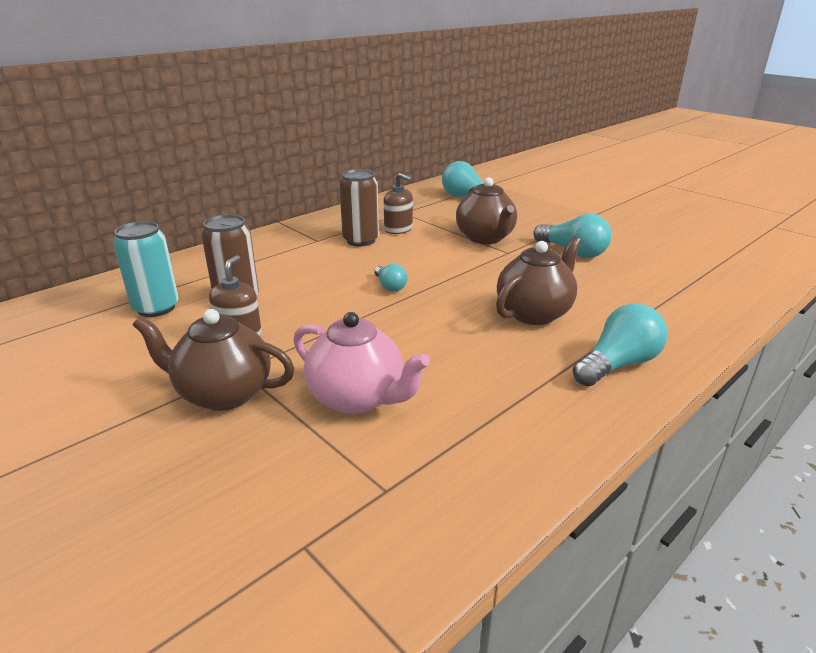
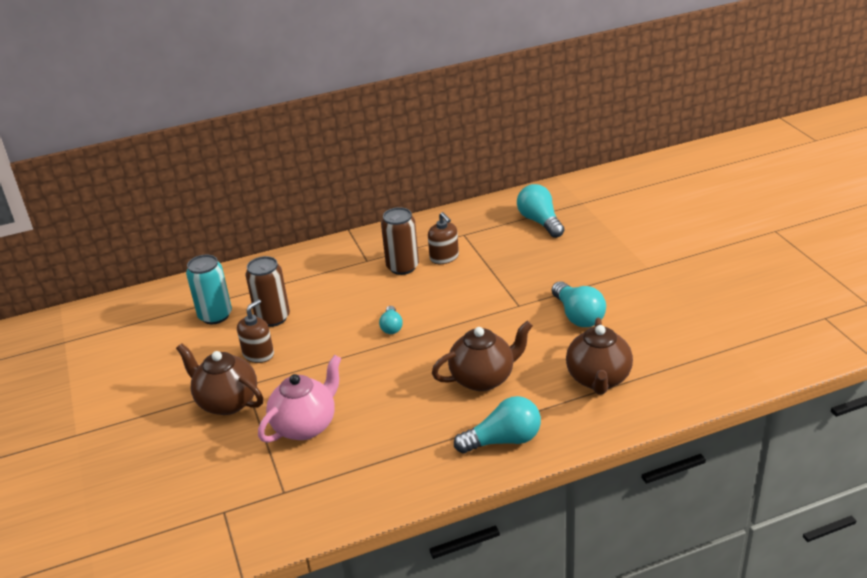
camera: 25 degrees right, 5 degrees up
pink teapot [293,312,430,414] -> pink teapot turned 105 degrees counterclockwise [258,355,342,443]
brown teapot [456,177,517,244] -> brown teapot moved to [566,318,633,394]

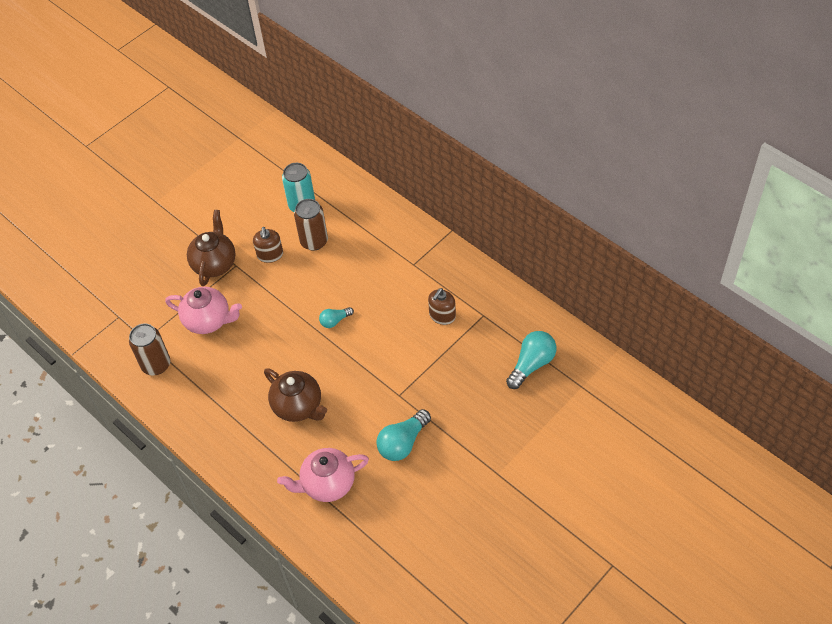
camera: 65 degrees right, 20 degrees up
brown soap dispenser [237,299,274,363] -> brown soap dispenser turned 75 degrees clockwise [253,227,283,263]
brown can [381,207,419,275] -> brown can moved to [129,323,170,375]
turquoise light bulb [454,396,541,454] -> none
brown teapot [566,318,633,394] -> pink teapot [277,448,369,502]

